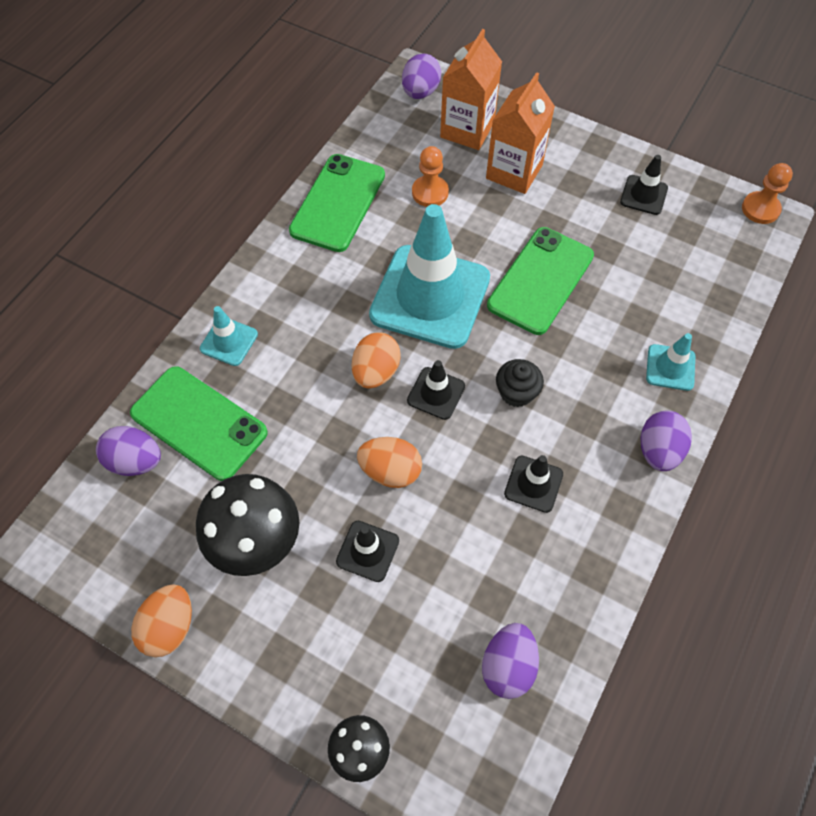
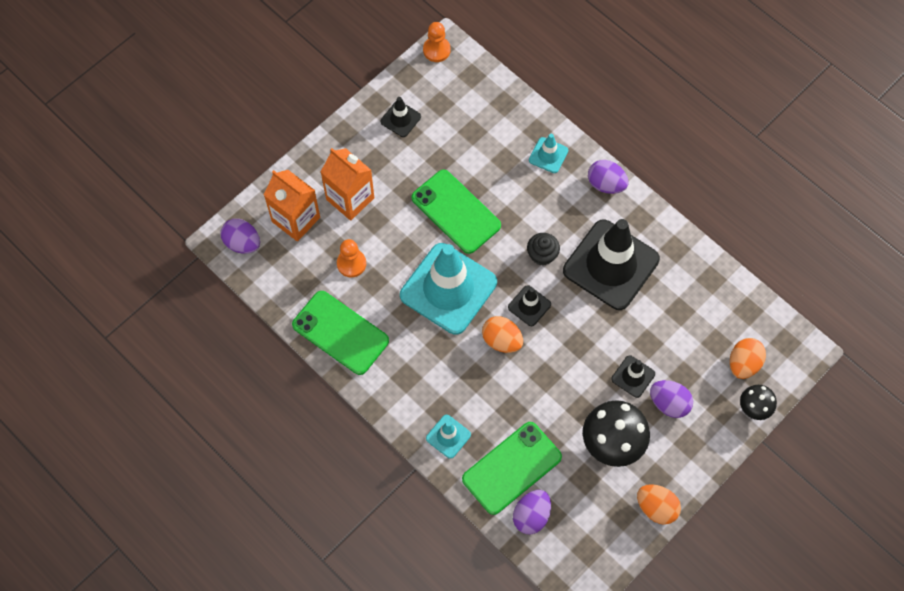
camera: 75 degrees left, 5 degrees up
orange egg [357,437,422,488] -> orange egg moved to [730,338,766,379]
purple egg [482,623,539,699] -> purple egg moved to [650,380,693,418]
black traffic cone [504,455,563,513] -> black traffic cone [563,219,660,310], size x2.28

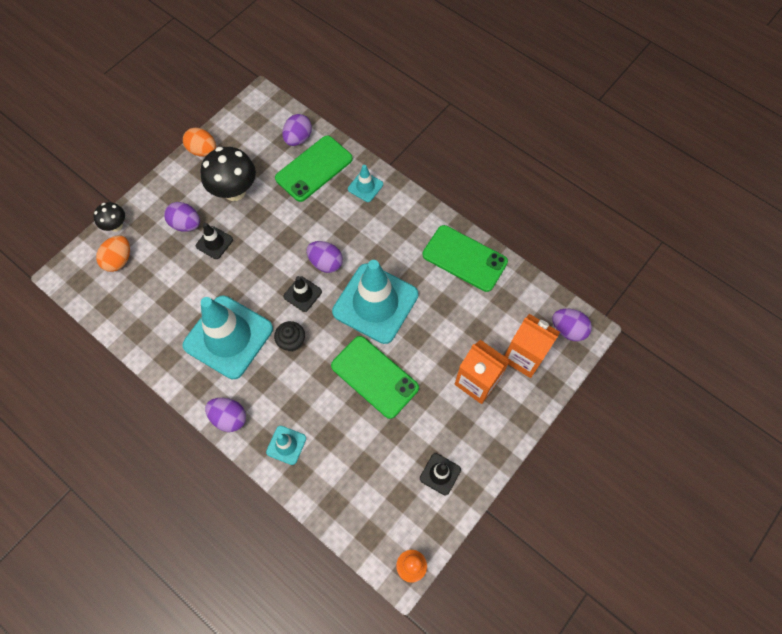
camera: 175 degrees right, 0 degrees up
orange pawn [337,239,366,277] -> none
orange egg [482,316,523,353] -> purple egg [307,241,343,273]
black traffic cone [563,219,660,310] -> turquoise traffic cone [183,296,273,379]

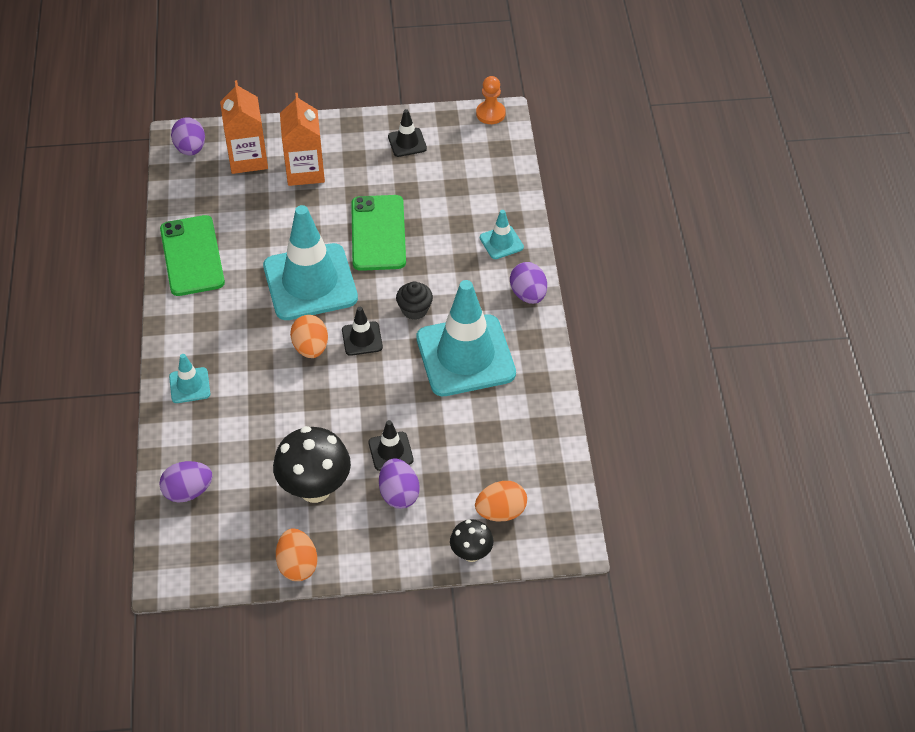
camera: 135 degrees left, 15 degrees down
green phone [275,135,353,202] -> none
purple egg [307,241,343,273] -> orange egg [290,315,328,358]

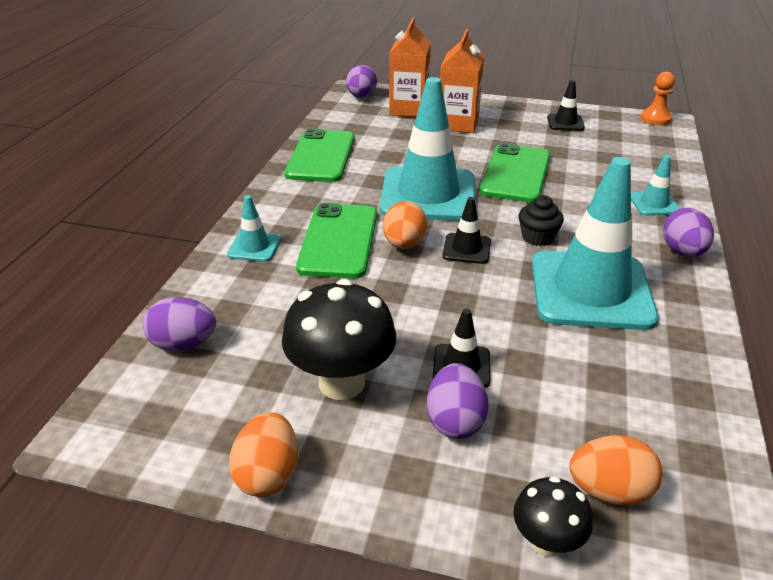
camera: 20 degrees right, 15 degrees down
none -> green phone [296,203,377,278]

